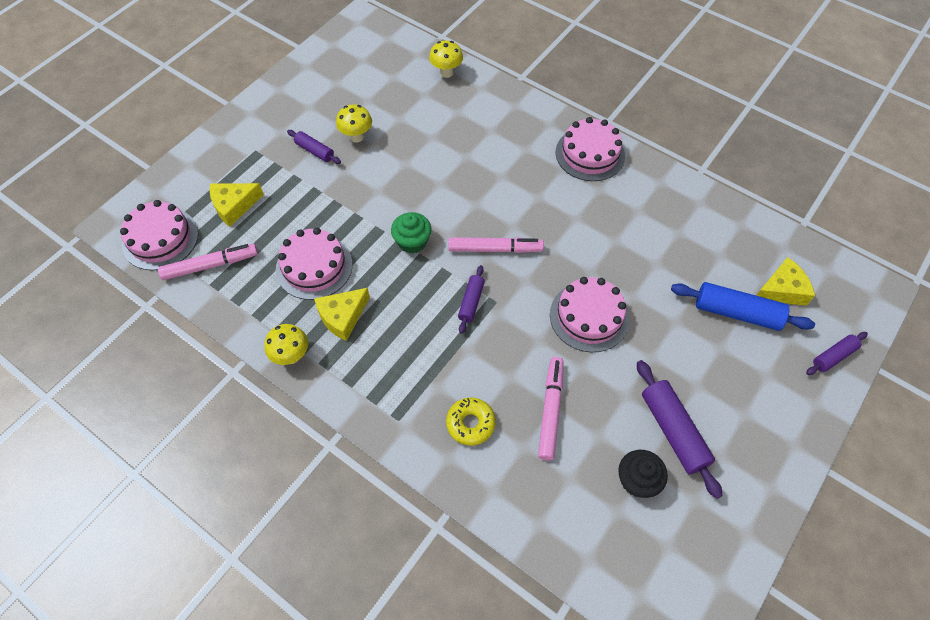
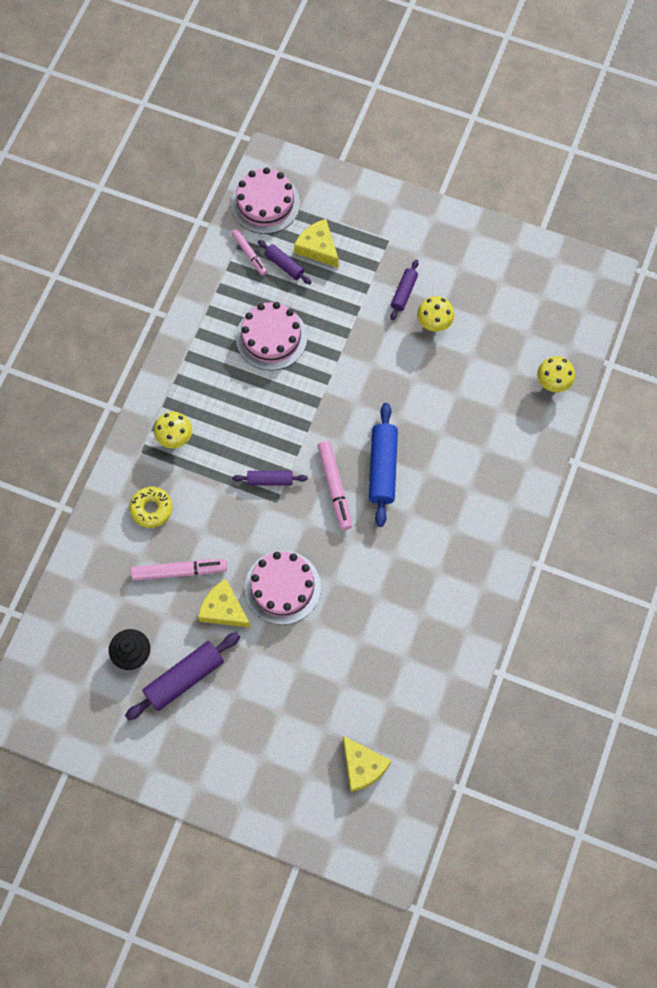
camera: 75 degrees right, 10 degrees up
pink marker [158,244,258,280] -> pink marker [231,229,267,276], size x0.65
yellow mushroom [264,324,308,365] -> yellow mushroom moved to [154,412,192,448]
yellow cheese [314,288,370,341] -> yellow cheese moved to [198,579,251,628]
green cupcake [391,212,431,253] -> none
pink cake [555,117,625,181] -> none
blue rolling pin [671,282,815,331] -> blue rolling pin moved to [369,403,398,527]
purple rolling pin [806,332,868,375] -> purple rolling pin moved to [258,240,312,284]

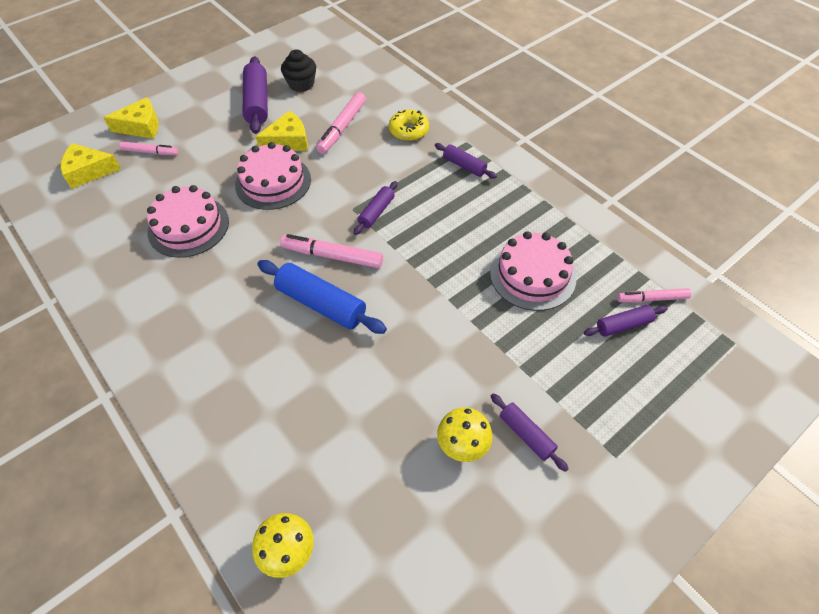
camera: 120 degrees right, 15 degrees down
yellow mushroom [154,412,192,448] -> purple rolling pin [435,143,497,179]
pink cake [231,167,300,234] -> pink cake moved to [147,185,229,258]
yellow cheese [294,219,339,267] -> yellow cheese moved to [103,97,159,139]
none -> pink marker [119,141,178,155]

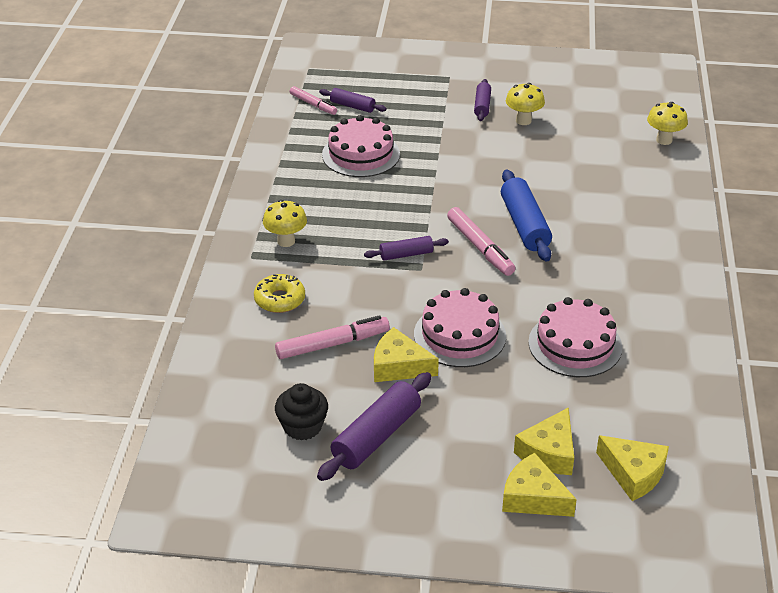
camera: 135 degrees left, 15 degrees down
pink marker [119,141,178,155] -> yellow cheese [514,407,574,475]
purple rolling pin [435,143,497,179] -> yellow mushroom [263,200,307,247]

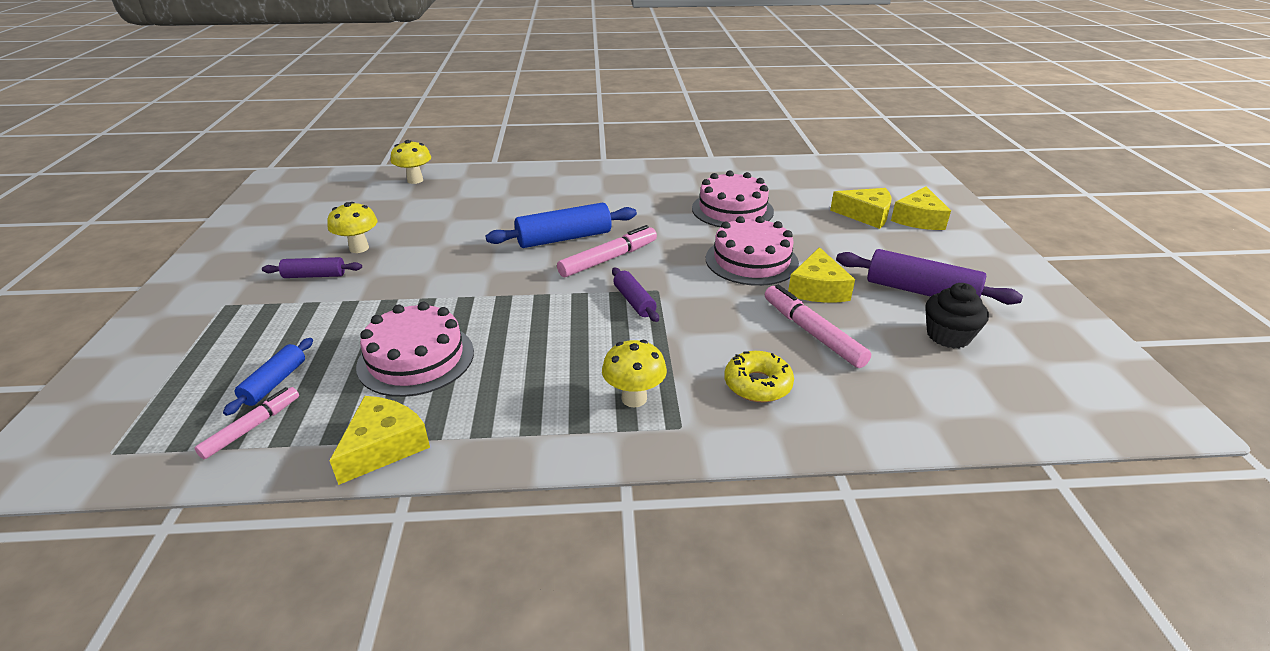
camera: 100 degrees left, 5 degrees down
purple rolling pin [319,88,387,113] -> blue rolling pin [223,338,313,416]
yellow cheese [596,435,669,501] -> yellow cheese moved to [329,396,430,485]

